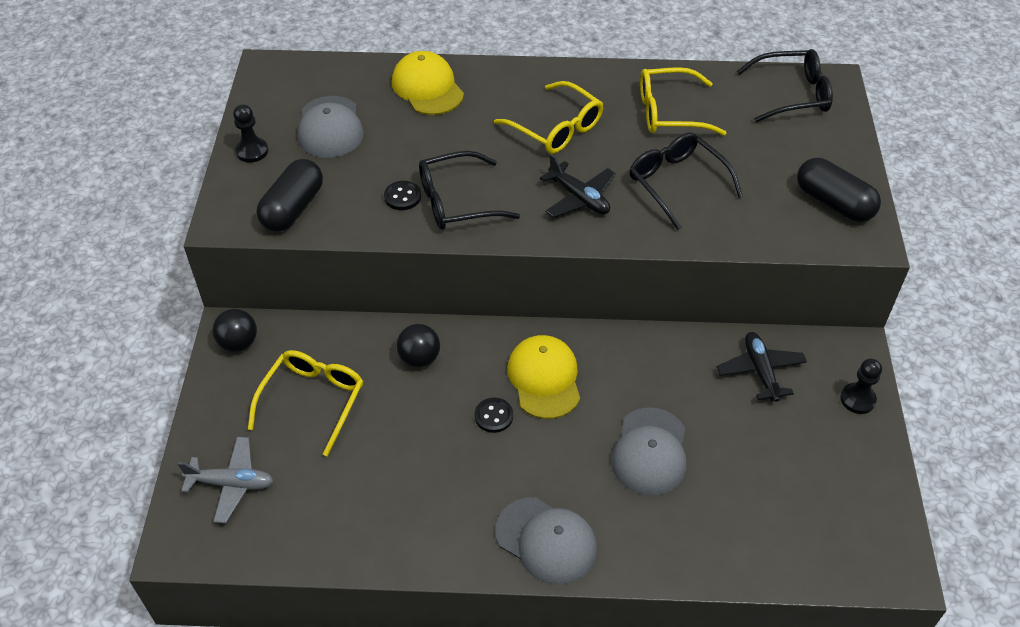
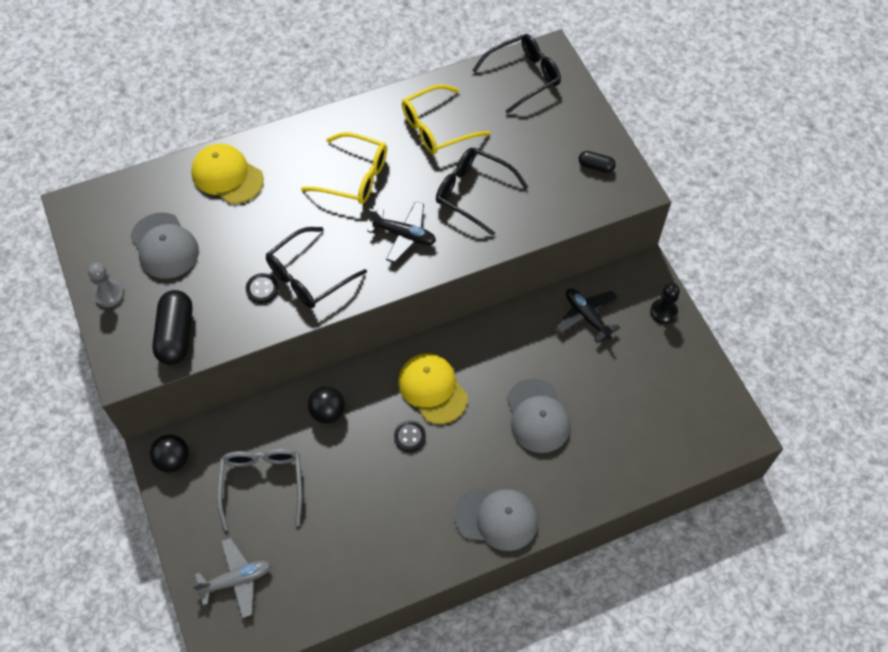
camera: 25 degrees left, 10 degrees up
black pawn [233,104,268,162] -> grey pawn [88,263,124,307]
yellow glasses [248,350,363,456] -> grey glasses [217,448,302,531]
black capsule [797,158,881,222] -> black capsule [579,151,616,173], size x0.51

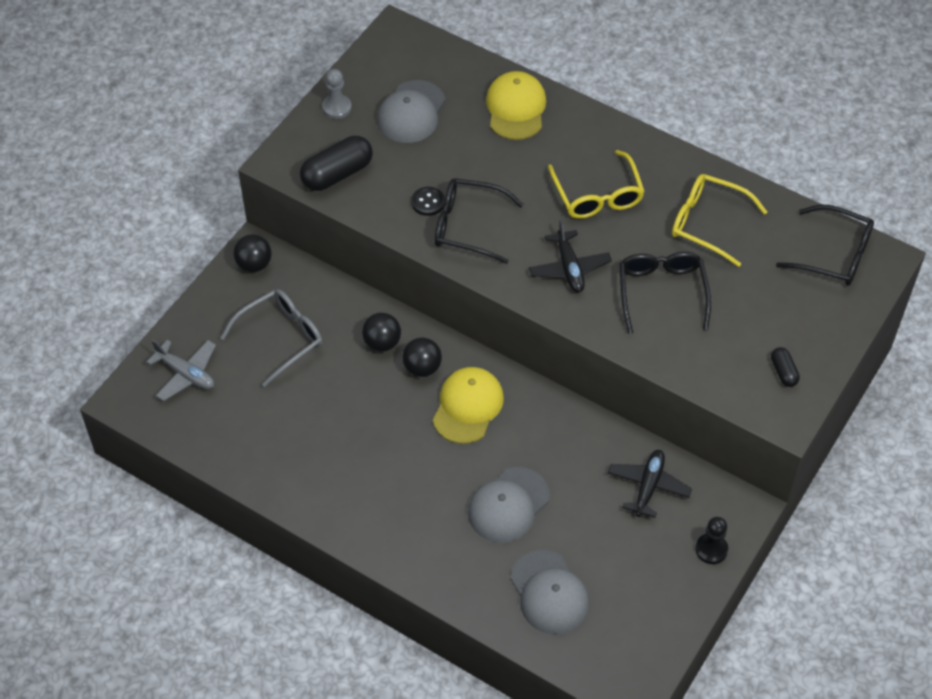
camera: 55 degrees right, 5 degrees down
black button [394,420,426,452] -> none
grey cap [454,489,538,551] -> grey cap moved to [510,550,589,634]
none -> black ball [402,338,442,377]

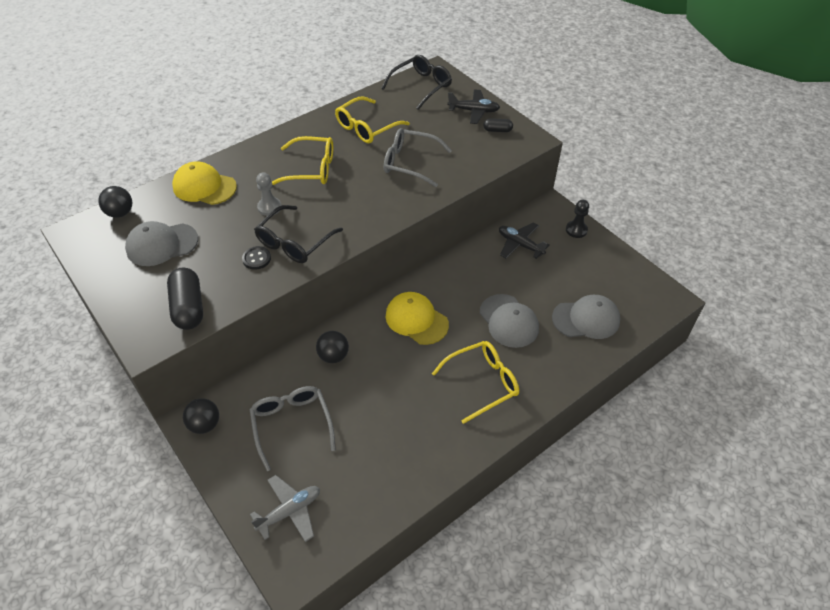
camera: 70 degrees left, 5 degrees down
grey pawn [322,69,352,119] -> grey pawn moved to [256,172,282,216]
grey cap [377,80,446,143] -> grey cap turned 120 degrees clockwise [125,221,198,266]
black ball [402,338,442,377] -> black ball moved to [98,186,132,218]
black plane [529,220,612,293] -> black plane moved to [447,89,500,124]
black glasses [619,252,711,334] -> grey glasses [384,128,452,187]
none -> yellow glasses [432,341,519,424]

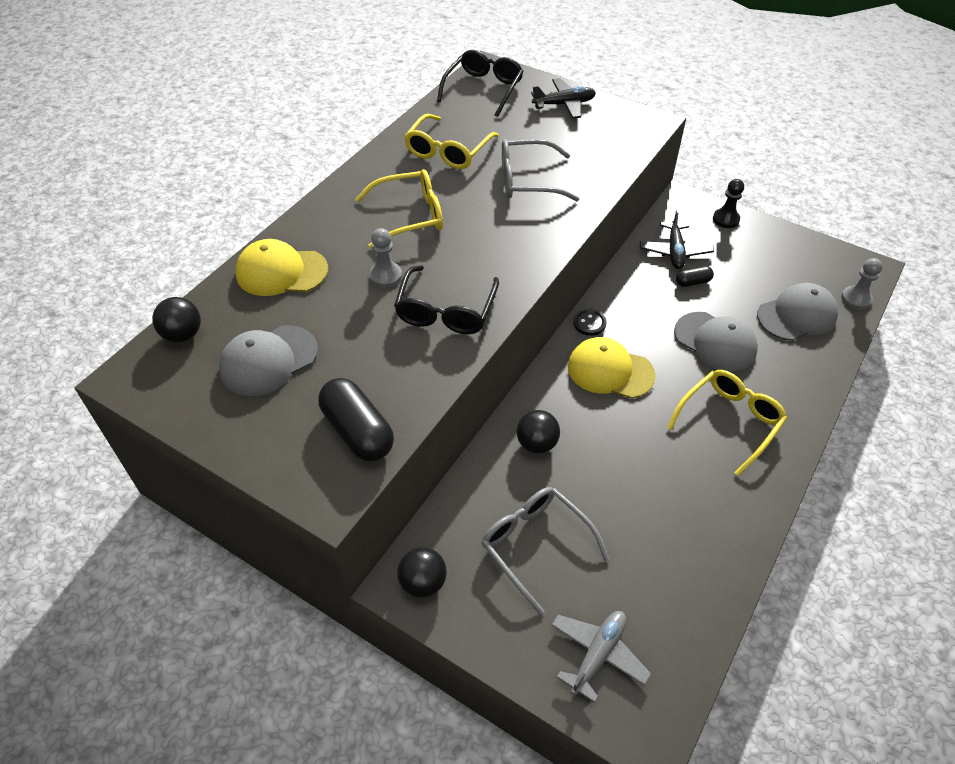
camera: 20 degrees left, 0 degrees up
black button [242,246,271,270] -> black button moved to [573,309,606,336]
black capsule [483,118,513,132] -> black capsule moved to [676,266,714,287]
black plane [499,222,550,259] -> black plane turned 105 degrees counterclockwise [640,209,714,269]
none -> grey pawn [841,258,883,309]

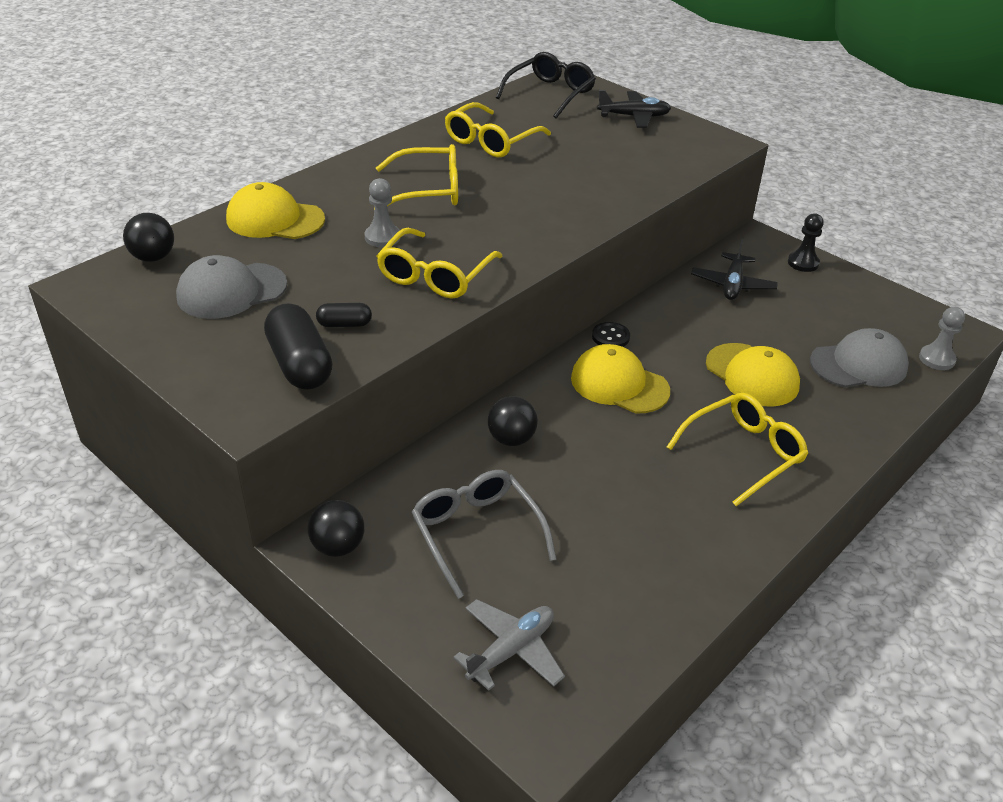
camera: 10 degrees right, 10 degrees down
black glasses [394,265,499,334] -> yellow glasses [377,228,502,299]
grey glasses [502,139,580,201] -> none
grey cap [674,312,758,371] -> yellow cap [706,343,800,407]
black capsule [676,266,714,287] -> black capsule moved to [316,303,372,327]

